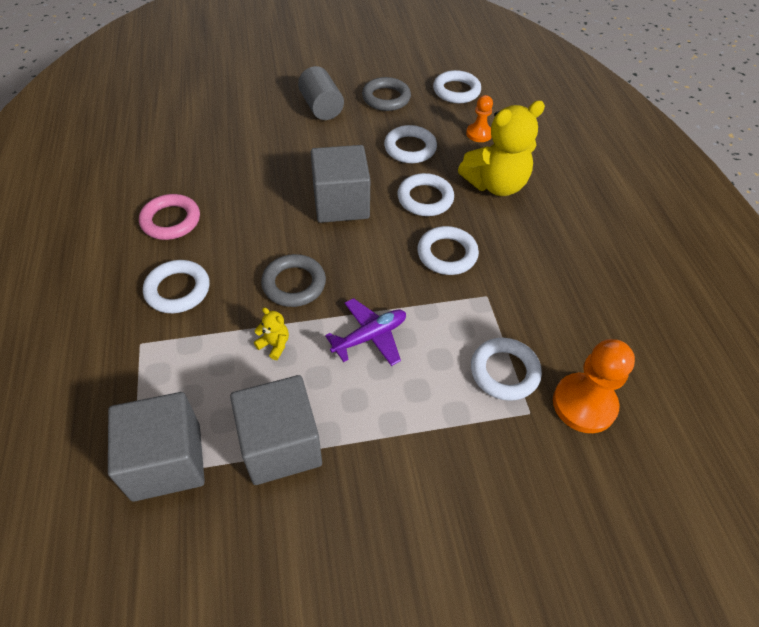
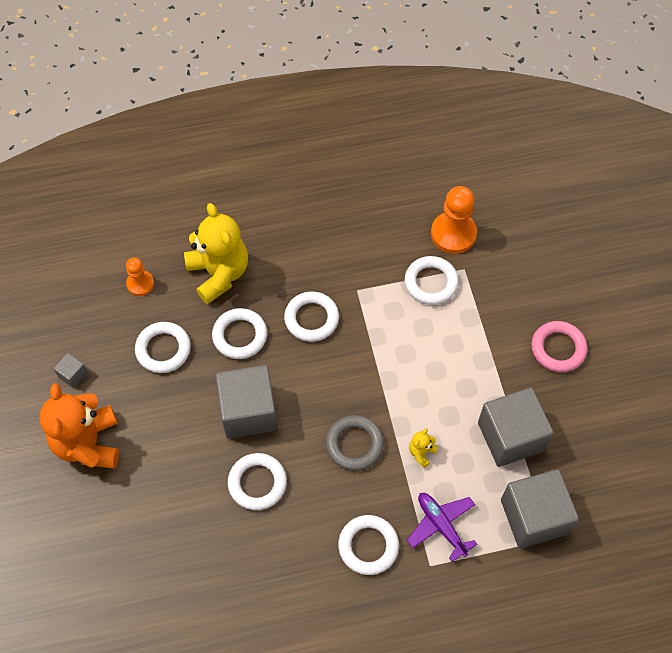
camera: 90 degrees left, 10 degrees up
pink ring [139,194,200,240] -> pink ring moved to [531,321,587,372]
grey cylinder [298,66,344,120] -> orange teddy bear [39,383,119,468]
purple plane [325,298,406,366] -> purple plane moved to [407,493,477,562]
grey ring [362,77,411,111] -> grey cube [53,353,88,388]
white ring [433,70,481,103] -> white ring moved to [228,453,287,510]

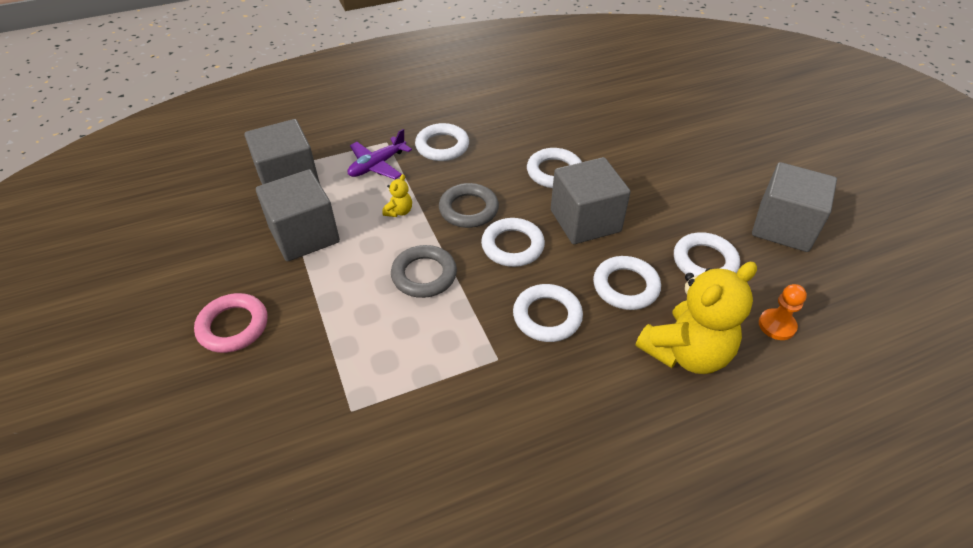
camera: 170 degrees right, 15 degrees down
orange teddy bear [39,383,119,468] -> none
grey cube [53,353,88,388] -> grey cube [752,162,837,252], size x2.30
yellow teddy bear [184,203,248,304] -> yellow teddy bear turned 90 degrees counterclockwise [636,262,757,374]
white ring [405,256,459,305] -> white ring moved to [481,218,545,267]
purple plane [407,493,477,562] -> purple plane turned 90 degrees clockwise [348,129,412,179]
orange pawn [431,186,477,254] -> none
none -> grey ring [391,245,457,298]

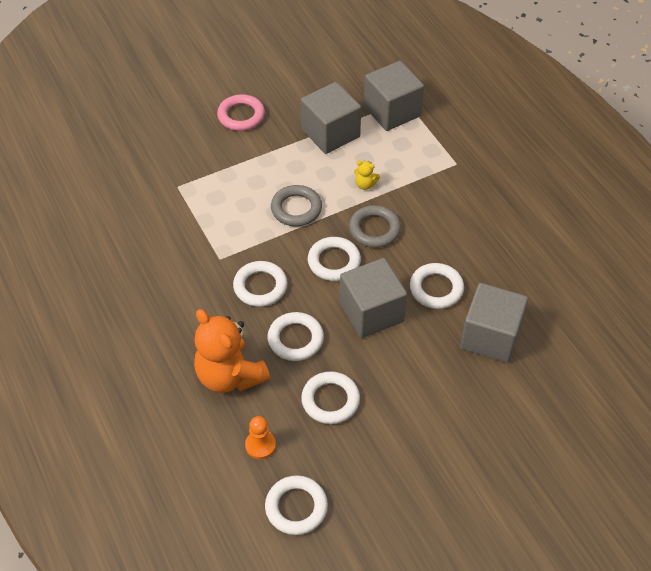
camera: 85 degrees right, 5 degrees up
purple plane [348,129,412,179] -> none
white ring [415,123,469,161] -> white ring moved to [265,475,328,535]
yellow teddy bear [636,262,757,374] -> orange teddy bear [194,309,270,393]
grey cube [752,162,837,252] -> grey cube moved to [460,283,528,363]

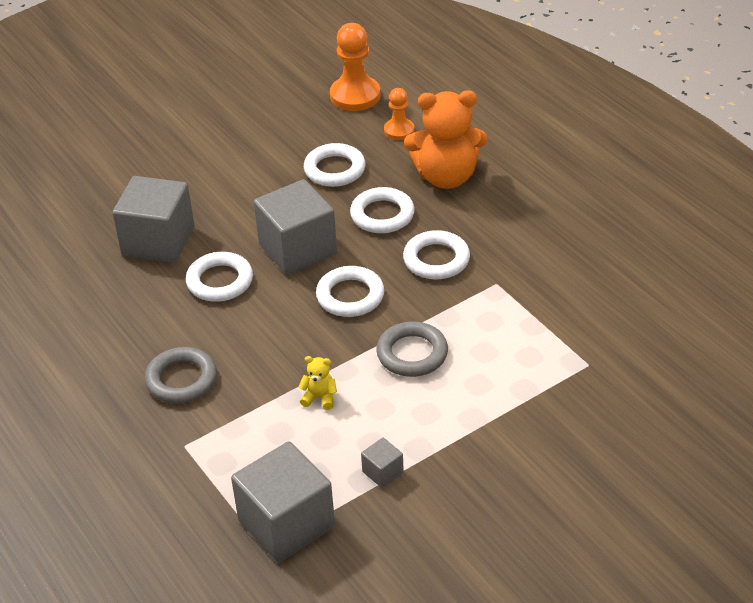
camera: 175 degrees right, 10 degrees down
orange teddy bear [194,309,270,393] -> orange teddy bear turned 135 degrees clockwise [404,90,487,189]
pink ring [217,94,265,131] -> none
white ring [265,475,328,535] -> orange pawn [330,23,380,111]
grey cube [301,82,361,154] -> grey cube [361,438,404,488], size x0.43
grey ring [349,205,401,248] -> grey ring moved to [145,347,217,404]

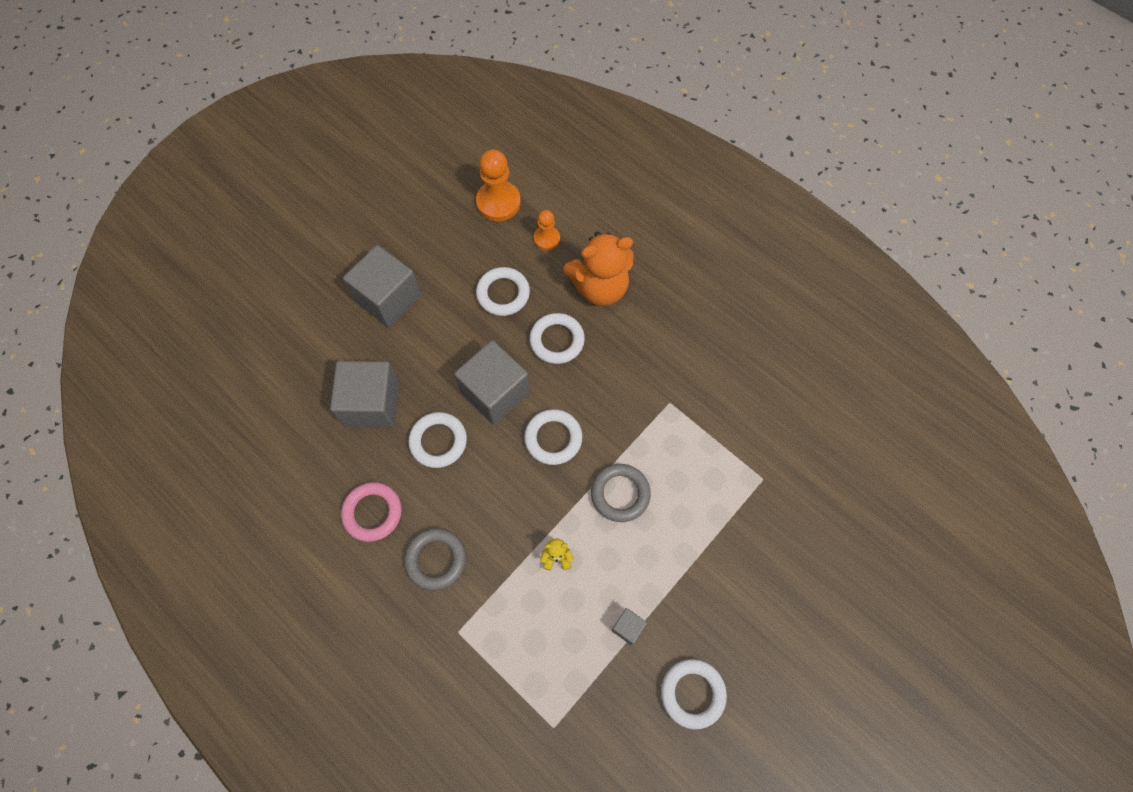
camera: 15 degrees left, 25 degrees up
grey cube [231,441,335,563] -> grey cube moved to [343,245,421,327]
white ring [403,230,470,280] -> white ring moved to [661,659,727,729]
none -> pink ring [341,482,402,542]

